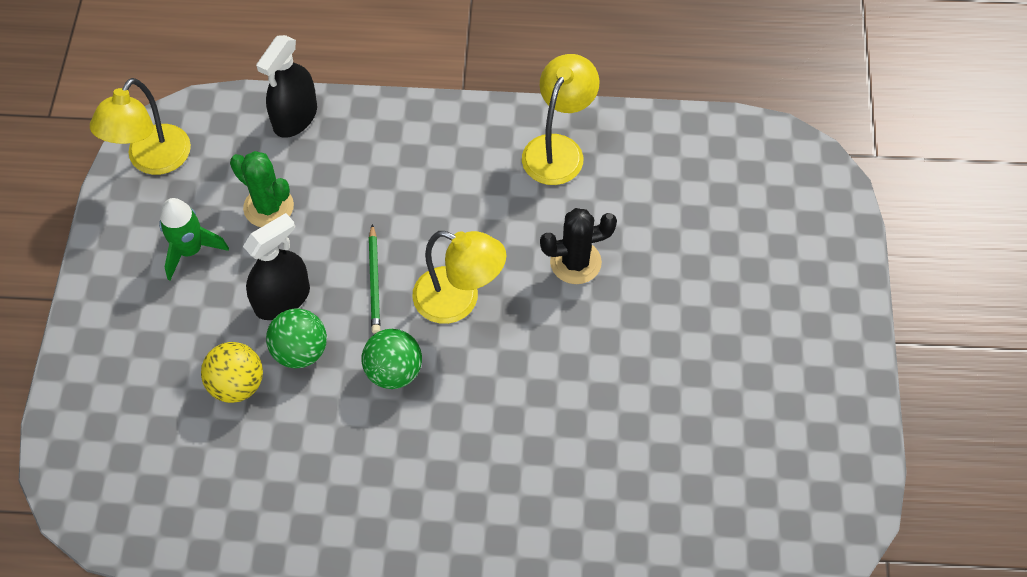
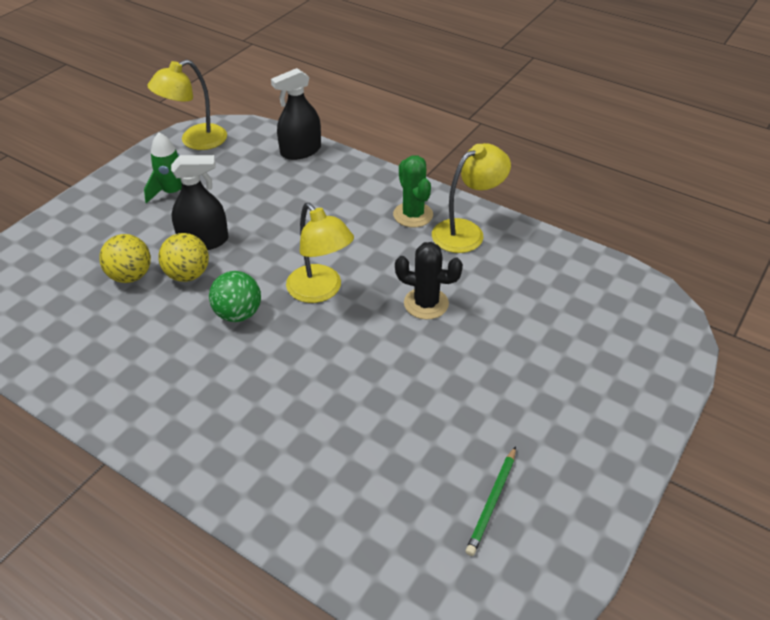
camera: 30 degrees right, 15 degrees down
green cactus [230,151,294,227] -> green cactus moved to [393,155,433,227]
green ball [266,308,327,368] -> yellow ball [159,233,209,282]
green pencil [369,224,380,334] -> green pencil moved to [466,446,516,556]

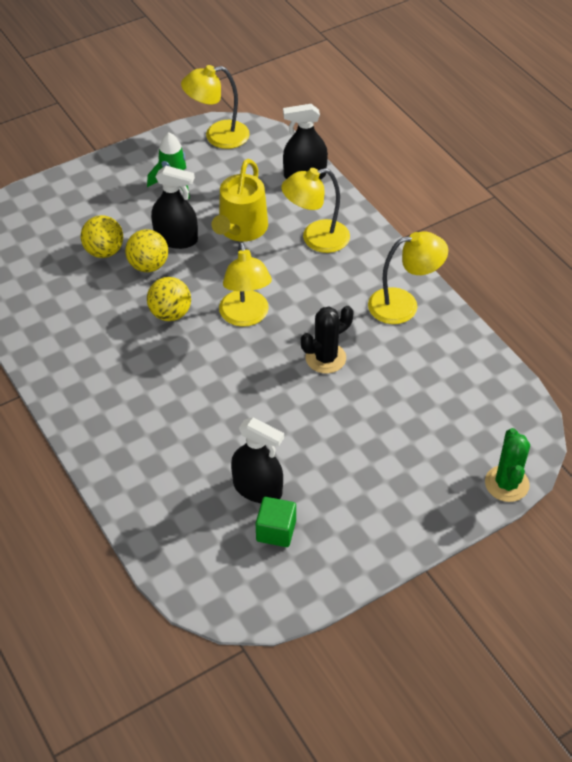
camera: 25 degrees right, 5 degrees up
green ball [209,271,261,322] -> yellow ball [147,277,191,321]
green cactus [393,155,433,227] -> green cactus moved to [485,428,530,502]
black cactus [395,242,463,320] -> black cactus turned 75 degrees counterclockwise [301,306,353,374]
green pencil [466,446,516,556] -> green cube [256,497,296,547]
none -> yellow watering can [212,159,268,242]
none -> black spray bottle [231,417,284,503]
none -> yellow lamp [281,168,350,253]

